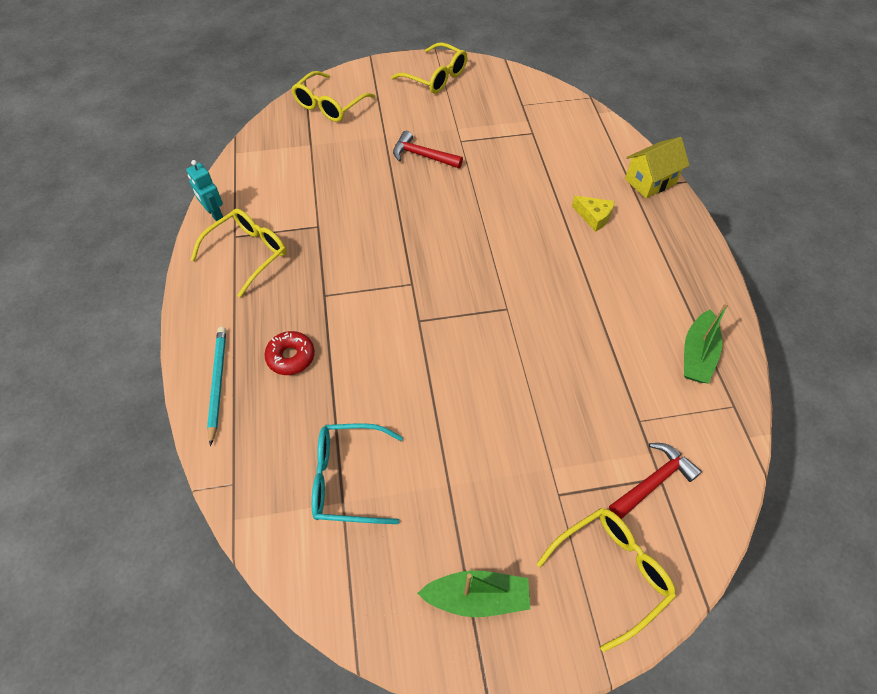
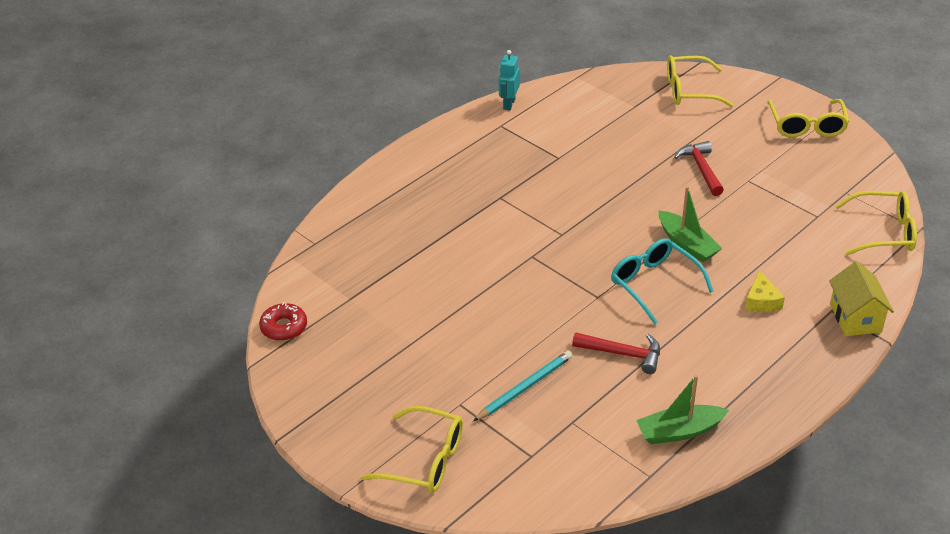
camera: 55 degrees right, 15 degrees down
yellow glasses [191,208,286,298] -> yellow glasses moved to [835,191,917,255]
turquoise pencil [207,327,226,446] -> turquoise pencil moved to [473,351,573,421]
red donut [264,331,315,375] -> red donut moved to [259,302,307,341]
turquoise glasses [312,423,403,524] -> turquoise glasses moved to [611,238,714,324]
green boat [417,570,530,617] -> green boat moved to [659,186,722,262]
red hammer [609,443,702,519] -> red hammer moved to [572,332,660,374]
yellow house [625,137,690,198] -> yellow house turned 60 degrees clockwise [829,261,894,336]

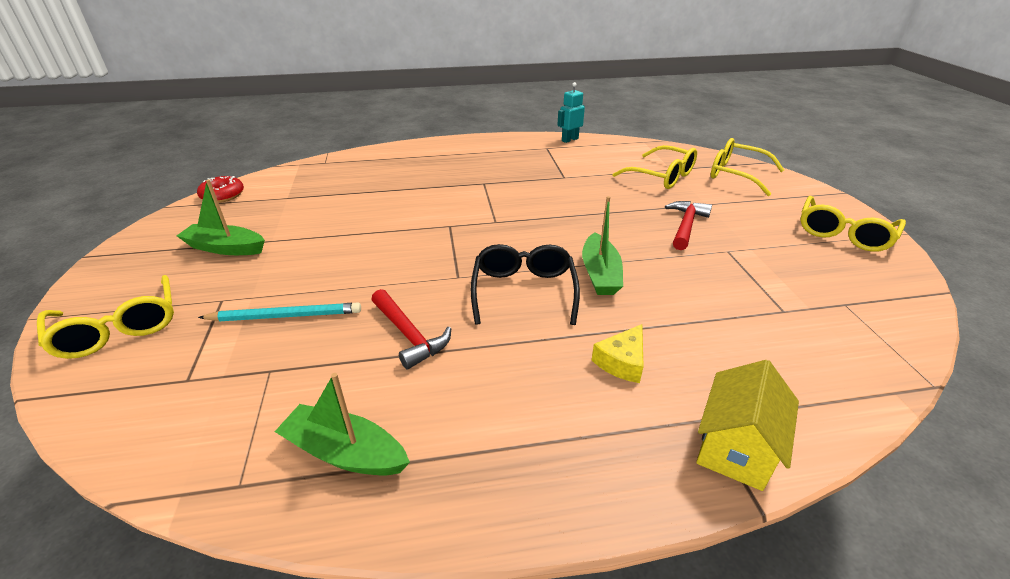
camera: 35 degrees right, 5 degrees down
turquoise glasses [611,238,714,324] -> black glasses [471,244,580,325]
yellow glasses [835,191,917,255] -> yellow glasses moved to [612,145,697,189]
none -> green boat [177,180,265,255]

